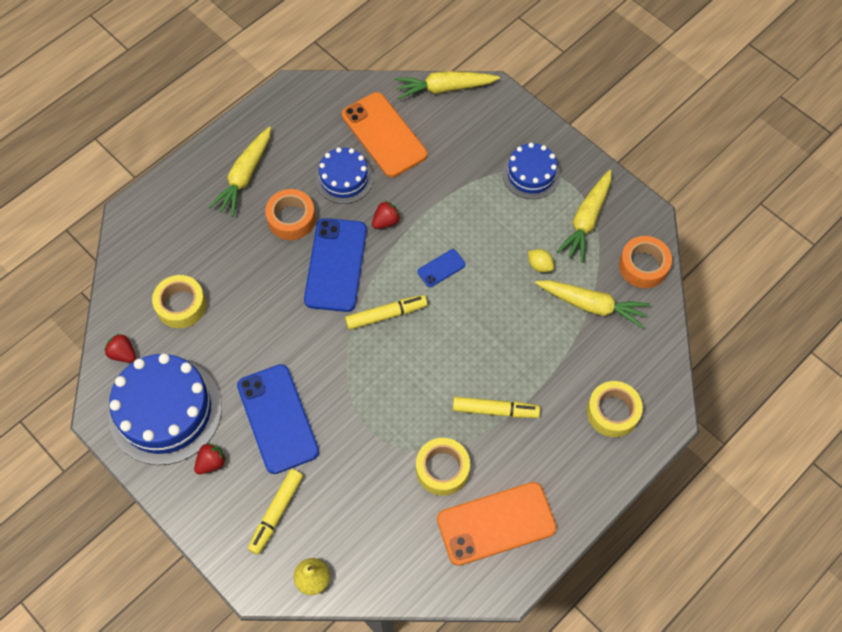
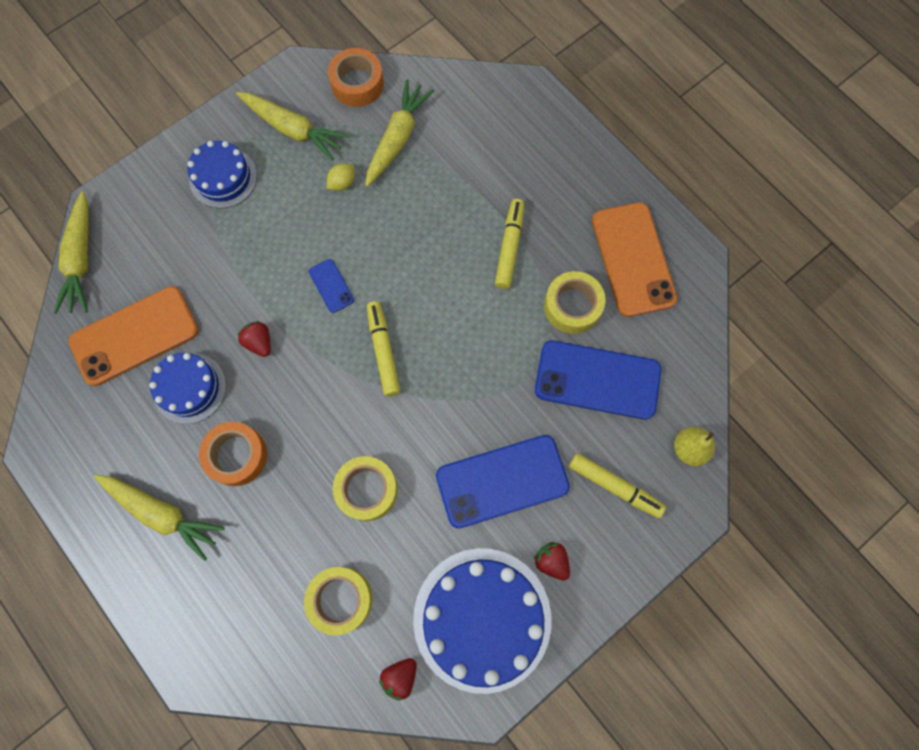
camera: 85 degrees left, 10 degrees up
blue phone [304,218,367,312] -> blue phone moved to [535,340,662,420]
yellow tape [587,381,643,437] -> yellow tape moved to [333,456,398,521]

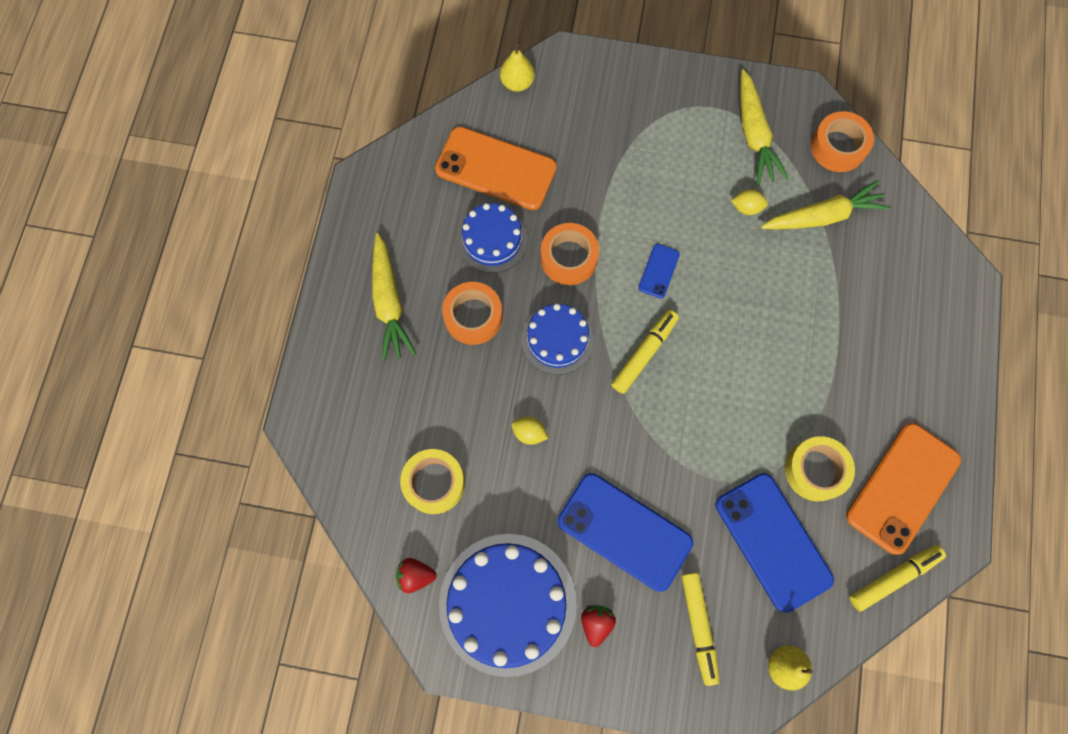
camera: 50 degrees right, 0 degrees up
yellow carrot [54,191,89,314] -> yellow pear [500,42,535,92]
blue cake [187,141,257,209] -> blue cake moved to [521,304,594,375]
red strawberry [237,321,271,357] -> orange tape [541,223,599,285]
yellow tape [333,456,398,521] -> yellow lemon [511,417,548,445]
yellow marker [495,199,524,289] -> yellow marker moved to [850,545,946,612]

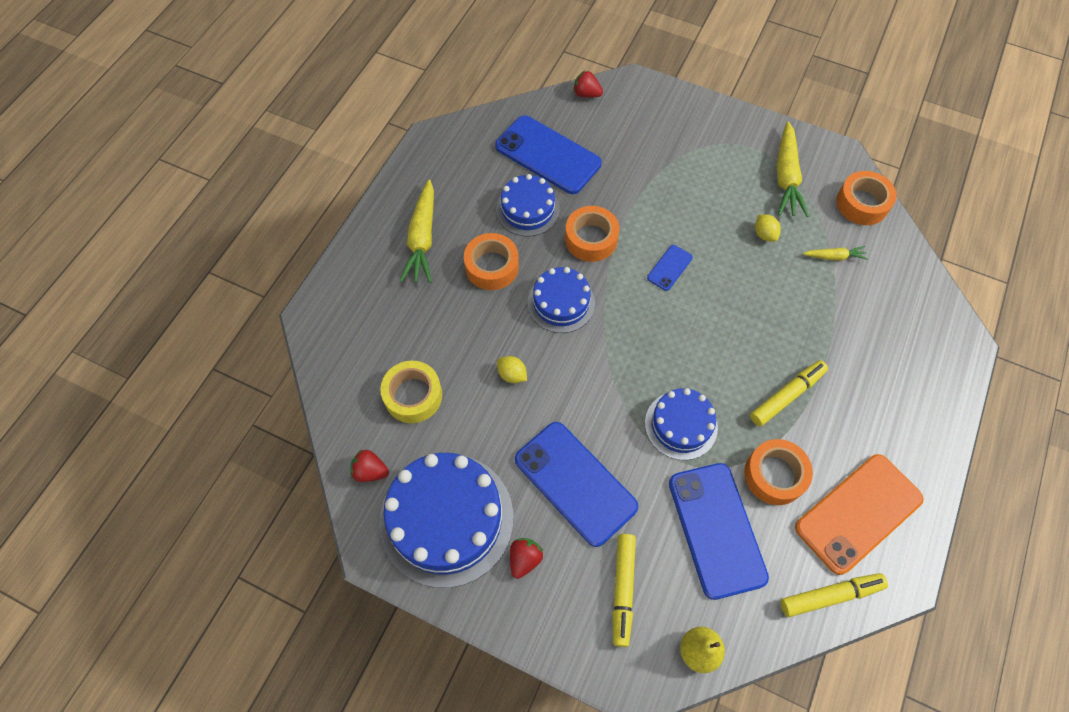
camera: 15 degrees right, 10 degrees down
orange phone [435,126,557,210] -> blue phone [495,115,602,194]
yellow pear [500,42,535,92] -> red strawberry [573,71,603,98]
yellow marker [611,310,679,394] -> yellow marker moved to [750,360,828,426]
yellow lemon [731,189,768,215] -> yellow lemon turned 45 degrees clockwise [755,214,781,242]
yellow carrot [761,180,891,230] -> yellow carrot [803,246,868,261], size x0.52
yellow tape [785,436,855,501] -> orange tape [744,439,813,505]
none -> blue cake [645,388,718,460]

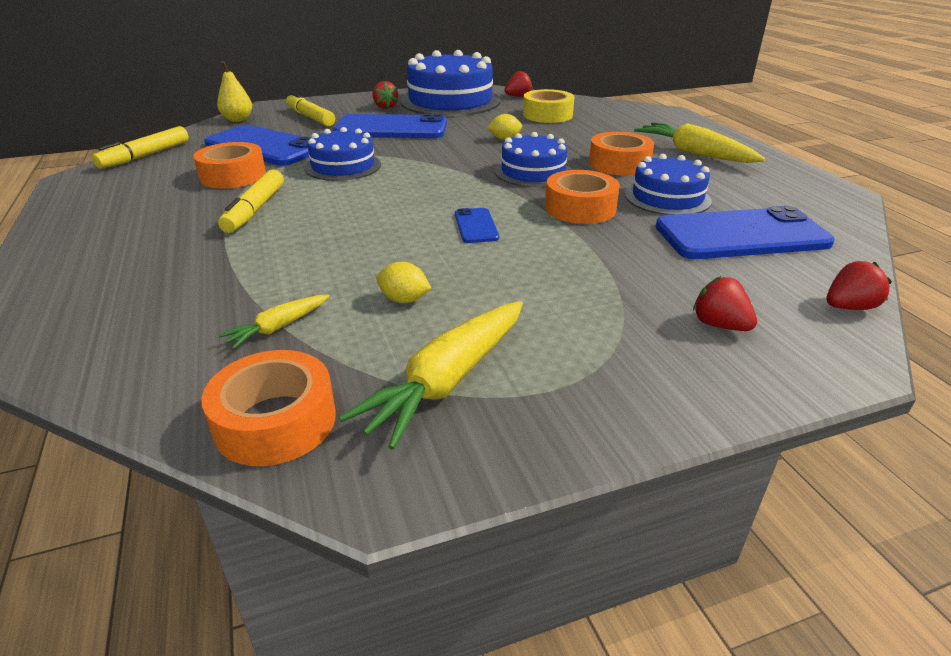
camera: 135 degrees right, 30 degrees down
yellow carrot [777,121,809,217] -> yellow carrot turned 105 degrees counterclockwise [339,301,523,450]
orange phone [795,454,924,575] -> none
none -> red strawberry [693,276,757,331]

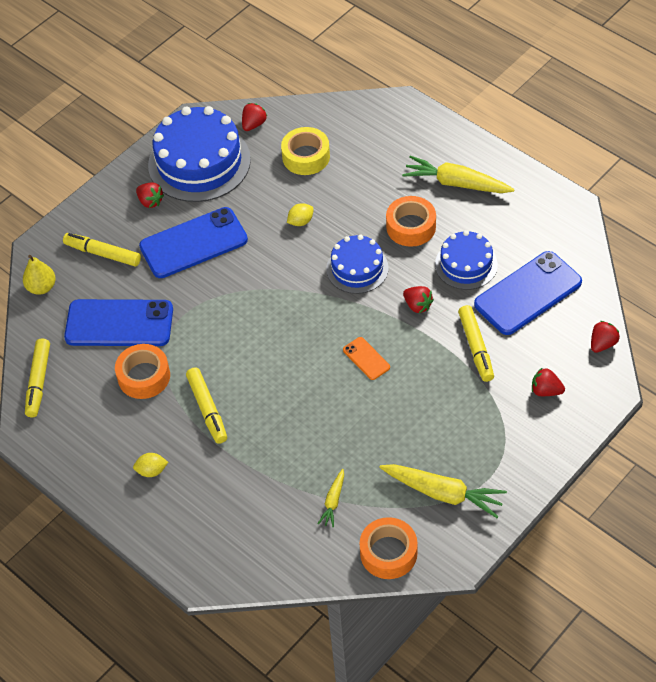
camera: 25 degrees left, 20 degrees up
blue cake [304,127,381,181] -> none
yellow carrot [339,301,523,450] -> yellow carrot turned 75 degrees counterclockwise [379,464,507,518]
yellow lemon [376,262,431,303] -> yellow lemon moved to [133,453,168,477]
blue phone [455,208,499,243] -> orange phone [343,337,390,380]
orange tape [545,170,620,224] -> red strawberry [403,286,434,313]
none -> yellow marker [458,305,494,382]

